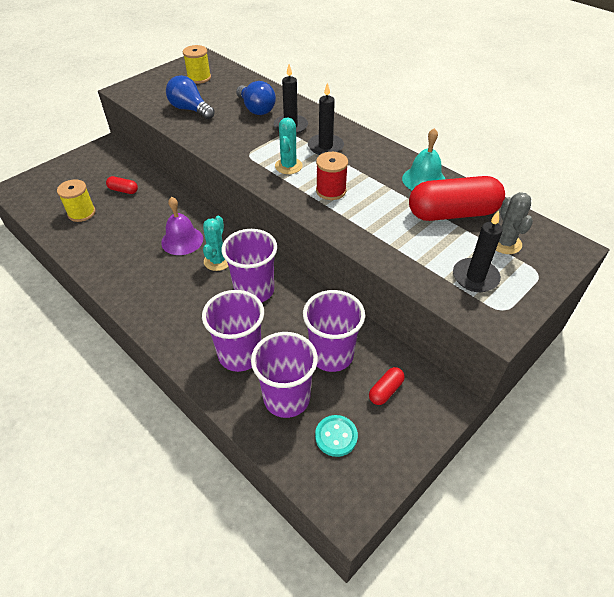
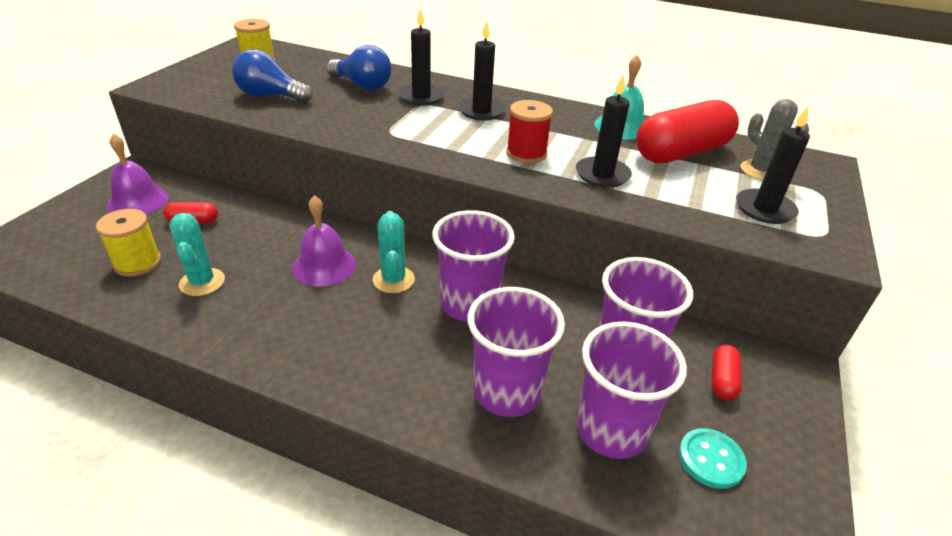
camera: 25 degrees left, 10 degrees down
turquoise cactus [275,117,303,174] -> turquoise cactus moved to [169,213,225,296]
none -> purple bell [107,134,169,214]
none -> black candle [576,75,632,188]

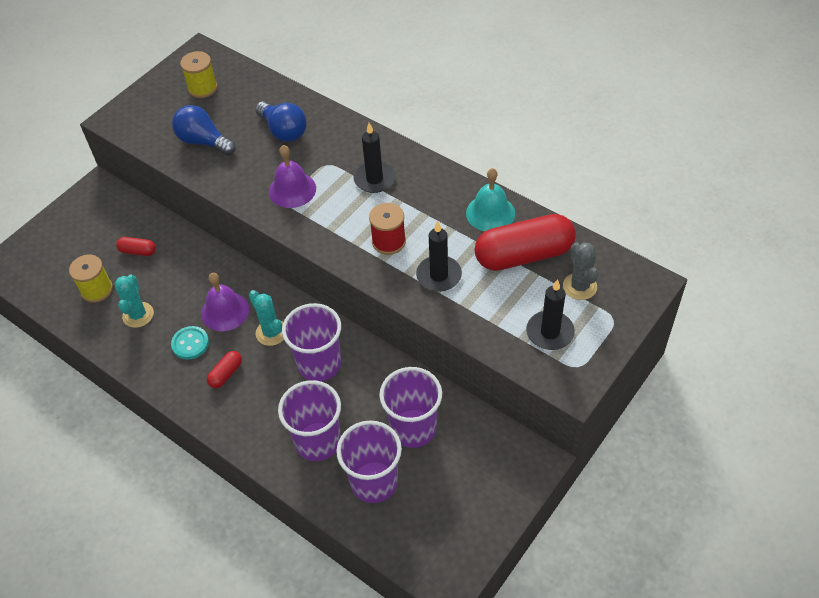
camera: 20 degrees right, 15 degrees up
purple bell [107,134,169,214] -> purple bell moved to [269,145,316,208]
turquoise cactus [373,211,415,293] -> turquoise cactus turned 45 degrees counterclockwise [249,290,284,346]
black candle [398,8,444,106] -> none
turquoise button [679,428,747,489] -> turquoise button moved to [171,326,209,360]
red capsule [712,345,742,400] -> red capsule moved to [207,351,242,388]

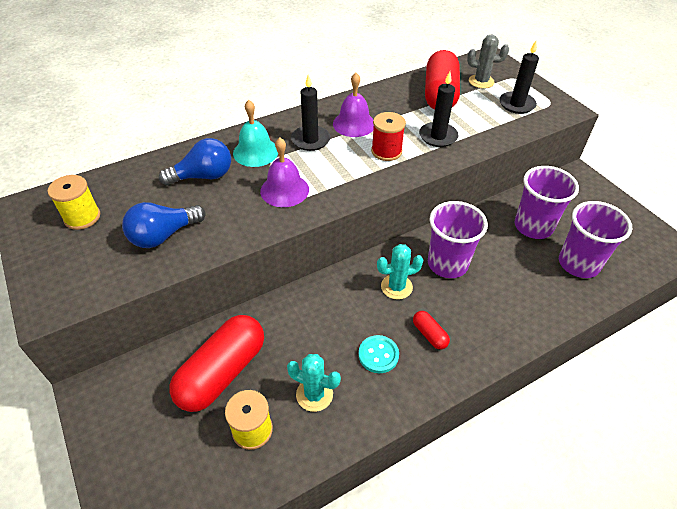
camera: 70 degrees left, 5 degrees down
red capsule [116,237,156,256] -> red capsule [170,315,264,412], size x2.28
purple bell [201,273,249,331] -> purple bell moved to [333,73,374,137]
purple cup [278,380,341,461] -> none
turquoise bell [466,168,515,232] -> turquoise bell moved to [233,100,278,167]

